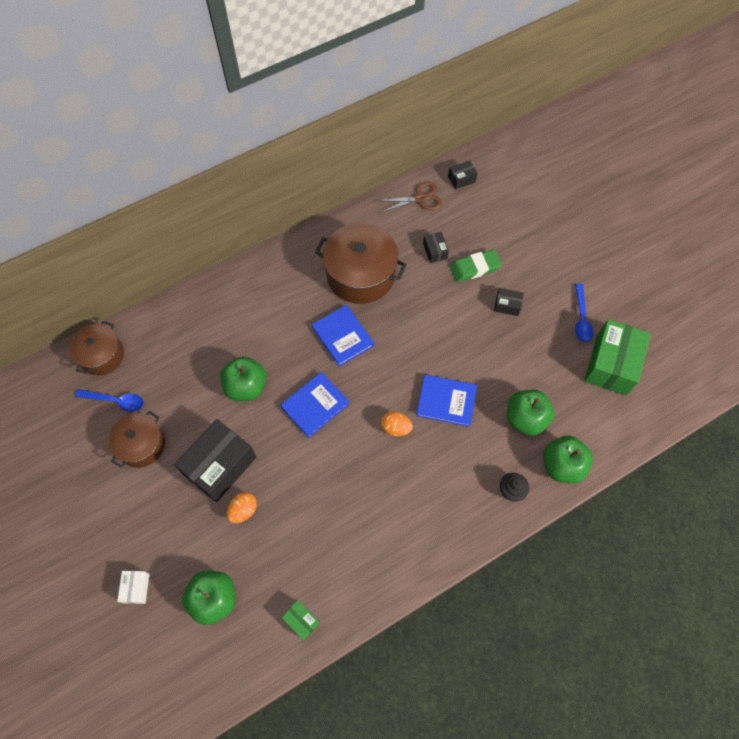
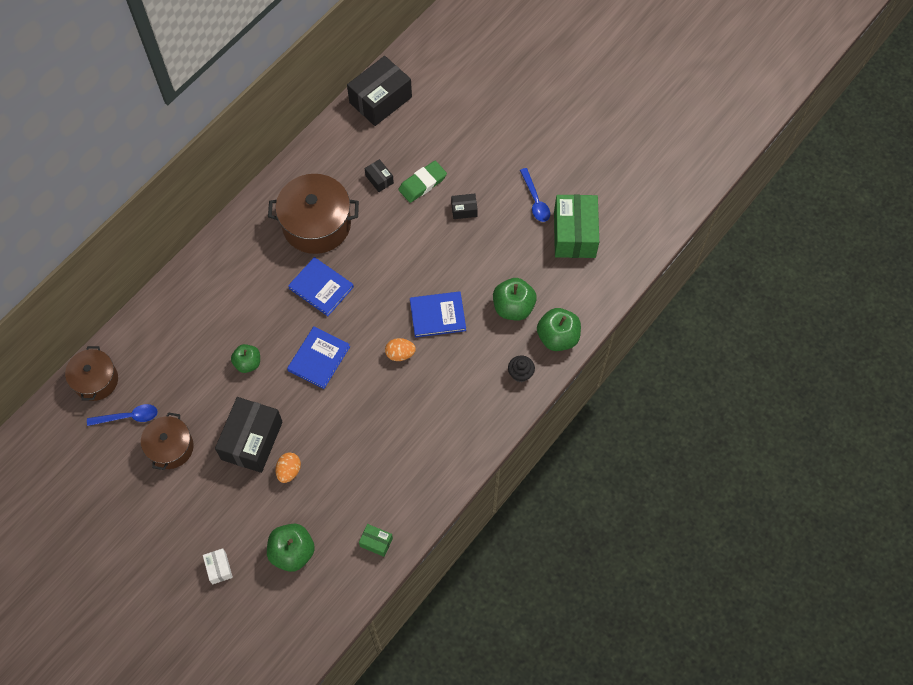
camera: 20 degrees left, 0 degrees up
green apple [220,356,267,401] -> green apple [231,344,260,373], size x0.66
brown scissors [376,182,442,213] -> none
black box [448,160,477,189] -> black box [347,56,412,126], size x2.18

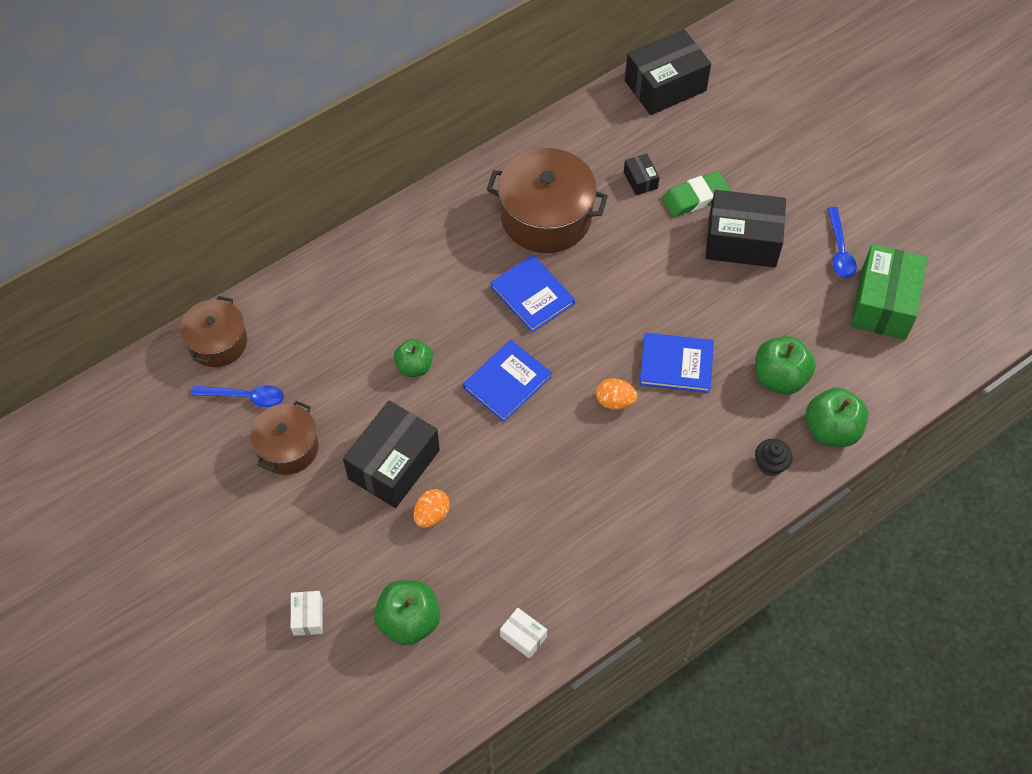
camera: 15 degrees right, 5 degrees down
green box [359,524,393,557] -> white box [500,608,547,659]
black box [451,194,478,219] -> black box [705,190,786,267], size x2.18

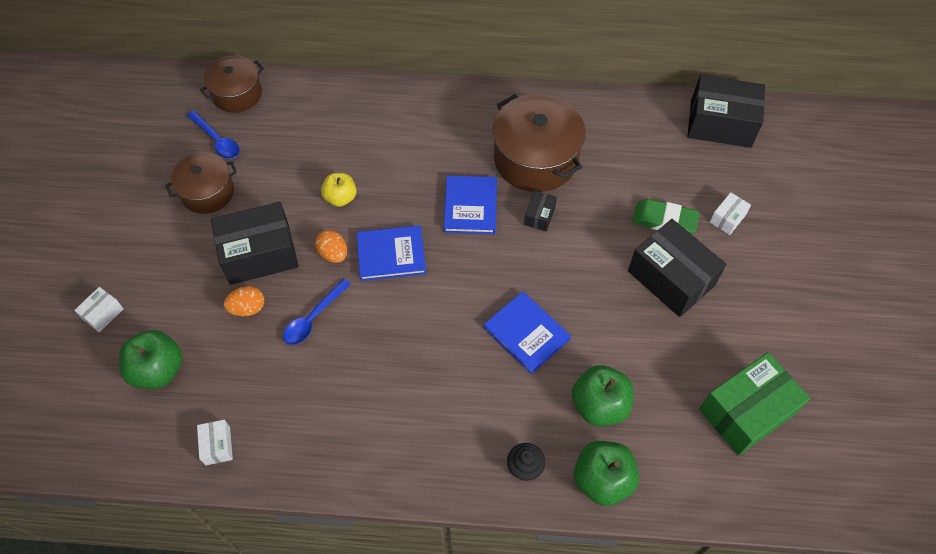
camera: 40 degrees right, 0 degrees up
green apple [394,339,433,377] -> yellow apple [321,173,357,207]
orange egg [596,378,637,410] -> orange egg moved to [315,230,347,263]
black box [624,153,660,195] -> black box moved to [524,190,557,231]
blue spoon [828,207,857,278] -> blue spoon moved to [283,278,351,345]
none -> white box [710,192,751,235]

